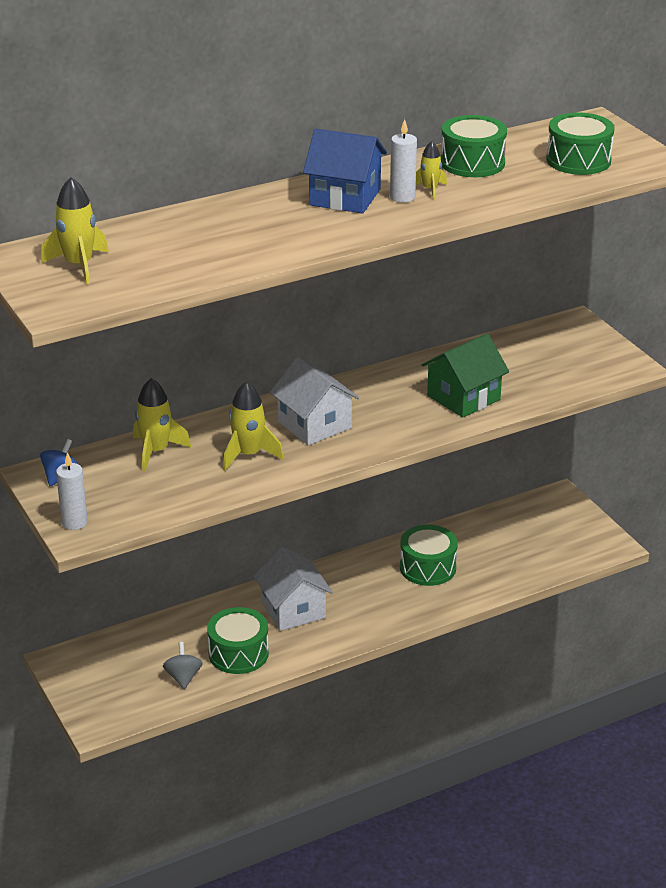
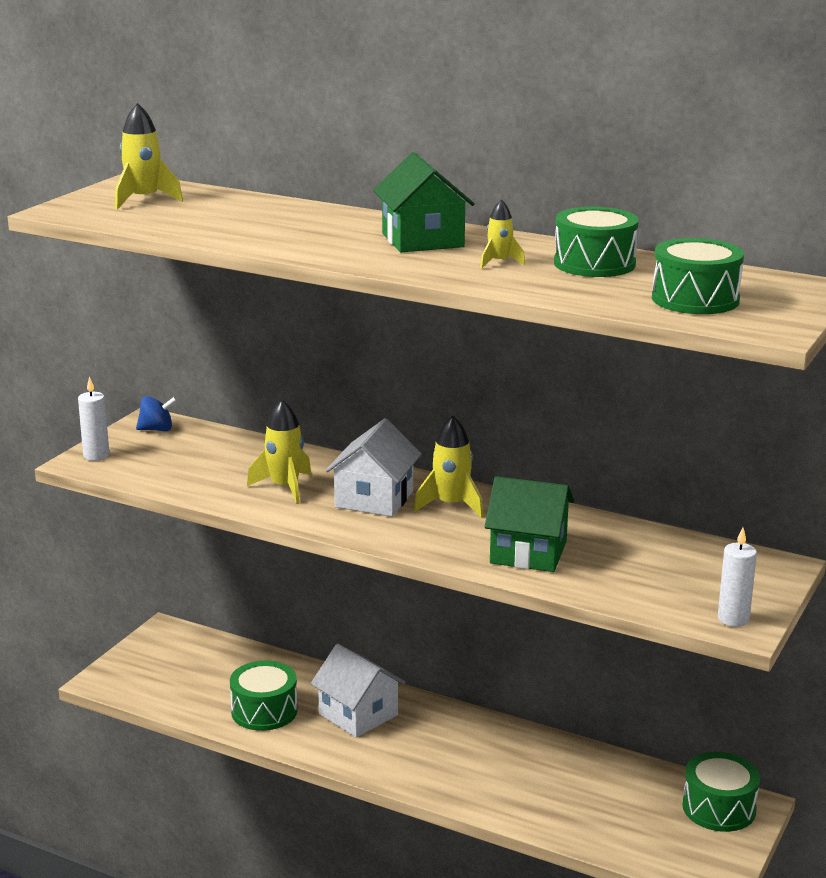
camera: 55 degrees right, 10 degrees down
yellow rocket [133,378,191,471] -> yellow rocket moved to [414,416,484,518]
grey spinning top [163,642,203,689] -> none
white house [254,547,333,631] -> white house turned 75 degrees counterclockwise [311,644,406,738]
blue house [303,129,387,213] -> green house [373,152,475,252]
white candle [390,119,417,203] -> white candle moved to [718,527,757,627]
green drum [400,525,458,586] -> green drum moved to [682,752,760,832]

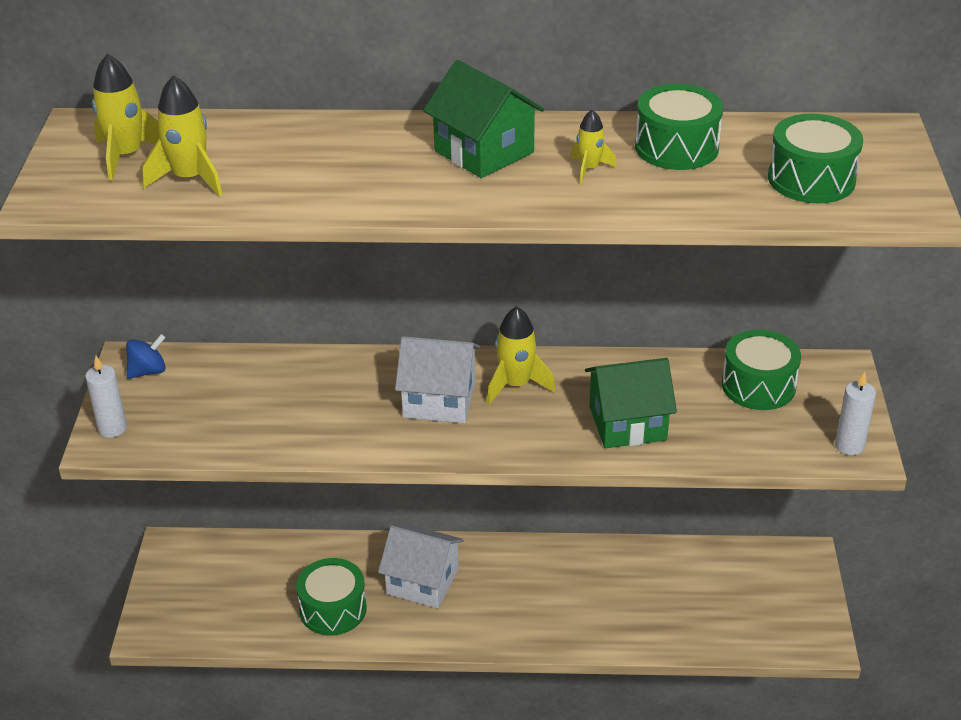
camera: 25 degrees left, 15 degrees up
yellow rocket [247,400,311,504] -> yellow rocket moved to [142,75,222,196]
white house [325,418,422,517] -> white house turned 75 degrees counterclockwise [395,336,480,423]
green drum [682,752,760,832] -> green drum moved to [722,330,801,410]

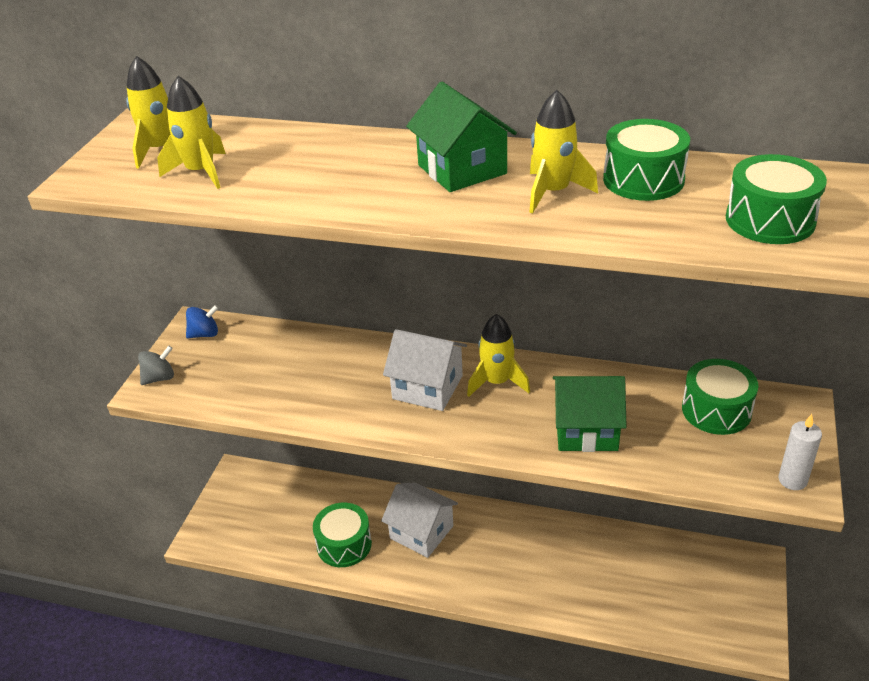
camera: 15 degrees right, 0 degrees up
white candle [85,356,127,438] -> grey spinning top [138,346,174,385]
yellow rocket [571,109,617,183] -> yellow rocket [529,90,598,214], size x1.69

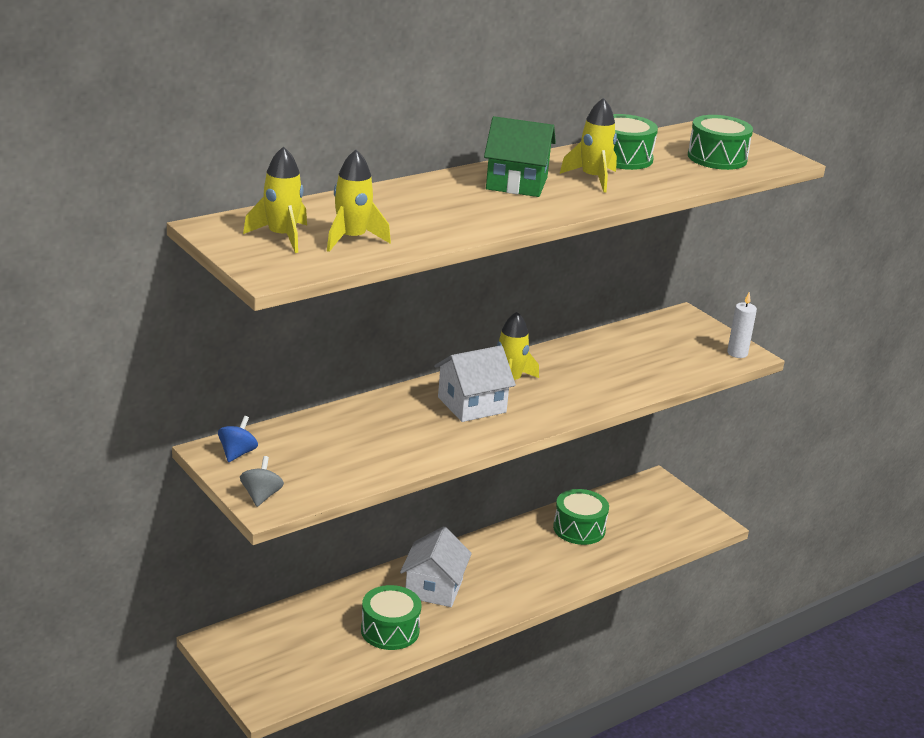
camera: 55 degrees left, 10 degrees down
white house [381,482,458,558] -> white house turned 60 degrees counterclockwise [400,526,472,607]
green house [553,376,627,452] -> none
green drum [682,359,758,435] -> green drum moved to [553,489,609,545]

